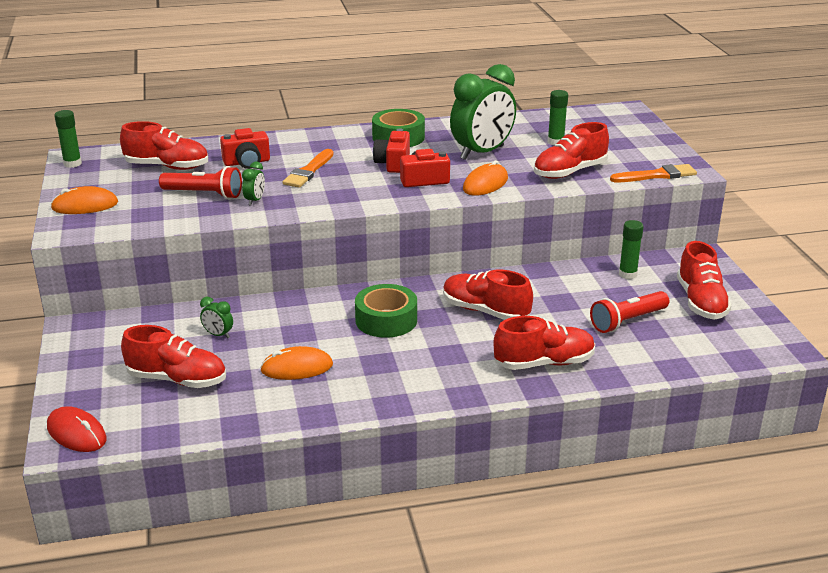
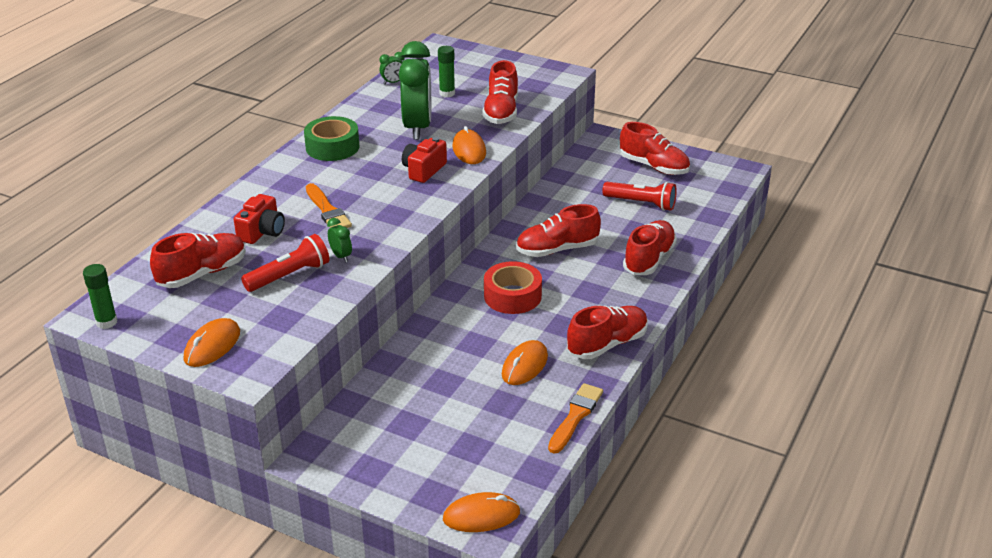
camera: 50 degrees left, 5 degrees up
red mouse [47,406,106,452] -> orange mouse [443,492,520,532]
red shoe [121,325,226,388] -> red shoe moved to [567,305,648,359]
green clock [200,297,233,339] -> green clock moved to [379,52,405,84]
green tape [355,284,417,338] -> red tape [484,261,542,314]
red camera [373,129,410,173] -> none
red flashlight [590,291,669,333] -> red flashlight turned 75 degrees counterclockwise [602,182,677,211]
orange brush [610,164,697,182] -> orange brush moved to [548,383,603,453]
green glue stick [619,220,644,279] -> none

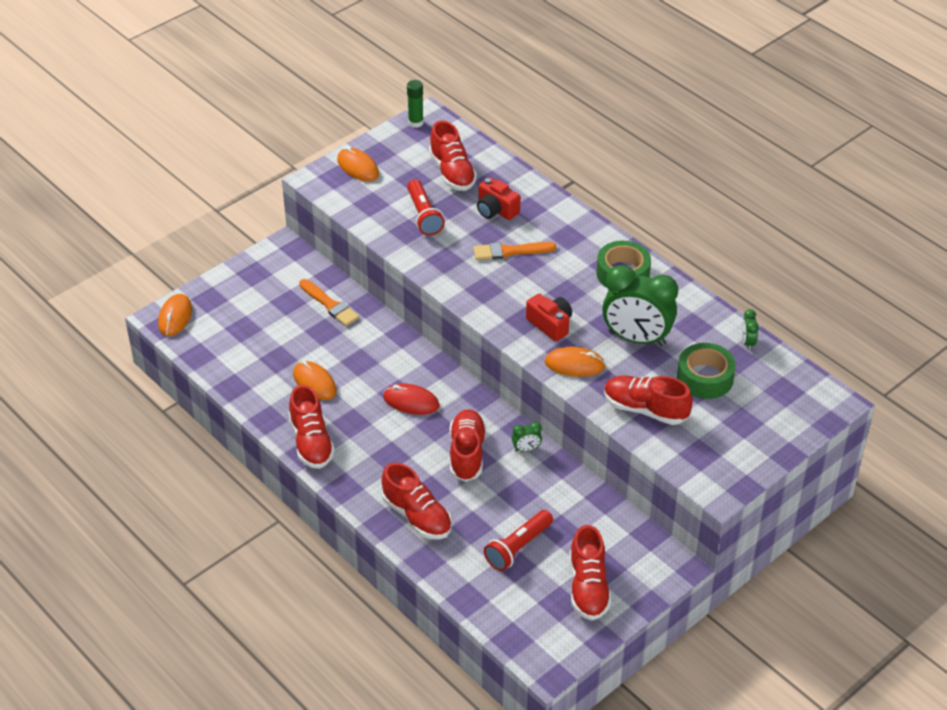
camera: 110 degrees right, 10 degrees up
green clock [327,218,352,262] -> green clock moved to [512,422,542,452]
green glue stick [438,46,455,97] -> green tape [677,343,736,399]
red tape [484,261,542,314] -> red mouse [383,384,440,415]
orange brush [548,383,603,453] -> orange brush moved to [299,279,359,326]
red shoe [620,122,690,175] -> red shoe turned 60 degrees counterclockwise [570,525,611,620]

